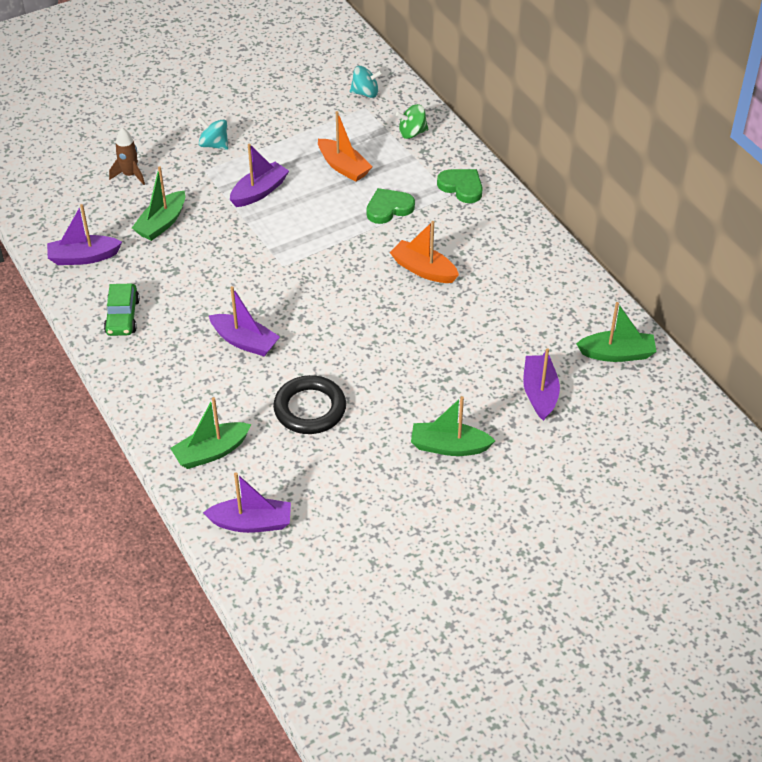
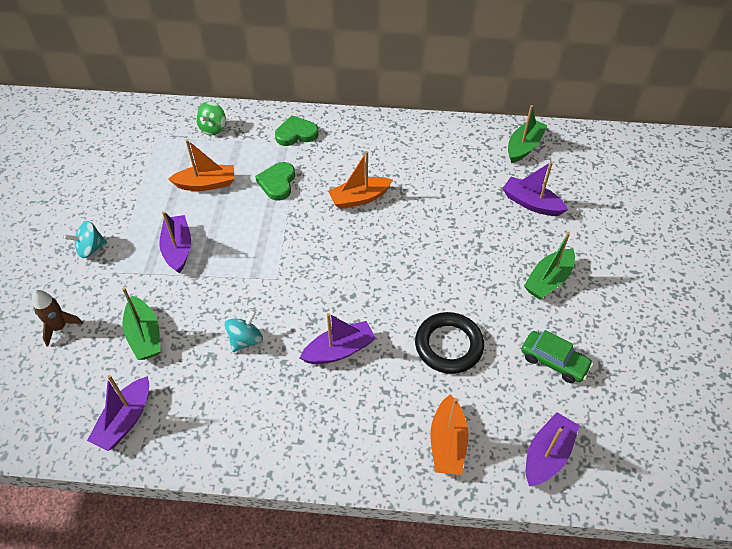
camera: 55 degrees left, 5 degrees up
green car [104,284,140,336] -> green car moved to [521,330,593,383]
green boat [170,397,251,469] -> orange boat [430,394,468,475]
turquoise spinning top [350,66,383,98] -> turquoise spinning top moved to [225,310,263,352]

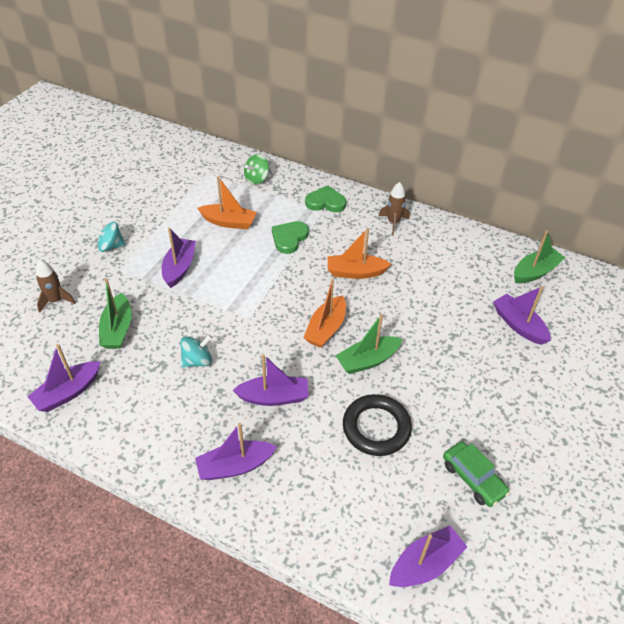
camera: 20 degrees right, 5 degrees down
orange boat [430,394,468,475] -> orange boat moved to [303,279,346,348]
green boat [524,232,575,300] -> green boat moved to [335,314,402,374]
none -> purple boat [195,423,277,480]
none -> brown rocket [378,182,410,235]

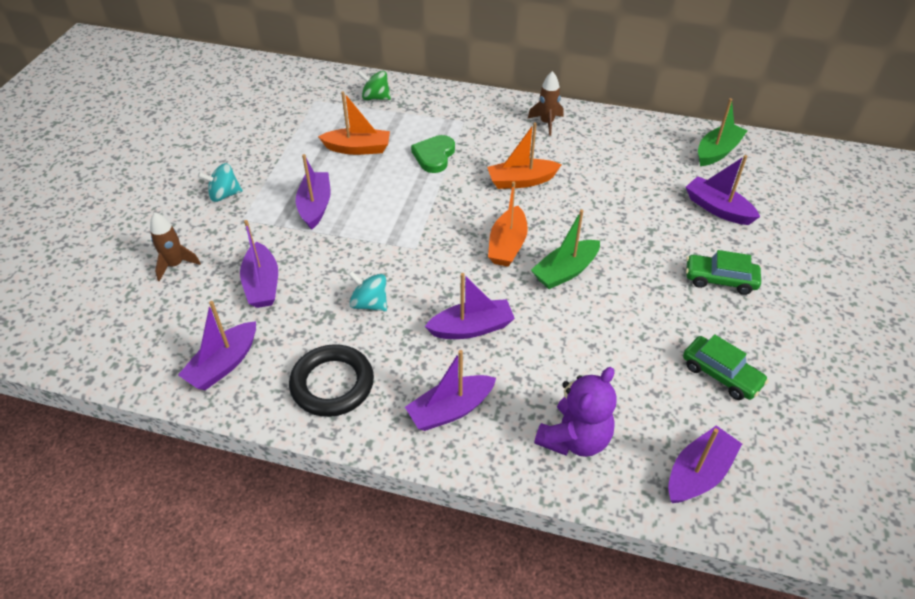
camera: 10 degrees left, 0 degrees up
green boat [99,278,132,349] -> purple boat [240,220,278,308]
turquoise spinning top [180,335,212,368] -> turquoise spinning top turned 105 degrees counterclockwise [348,271,387,311]
green spinning top [244,154,269,184] -> green spinning top turned 75 degrees clockwise [358,71,391,100]
green heart [305,186,346,212] -> none
black ring [343,394,412,456] -> black ring moved to [289,344,374,417]
none -> purple teddy bear [534,367,617,457]
none -> green car [686,250,761,295]

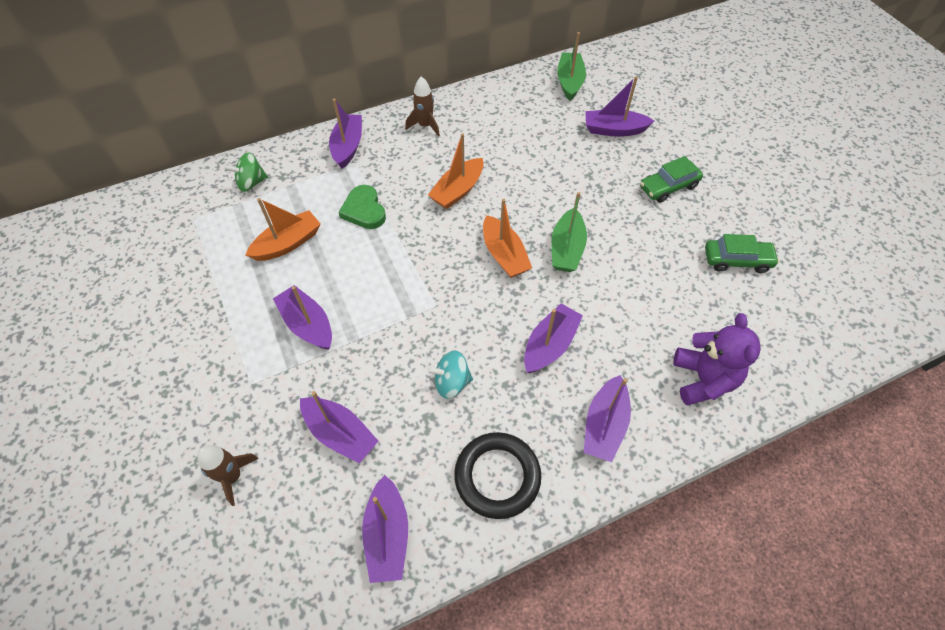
camera: 40 degrees left, 10 degrees up
turquoise spinning top [198,163,243,202] -> none
purple boat [668,425,742,503] -> purple boat moved to [329,99,362,169]

